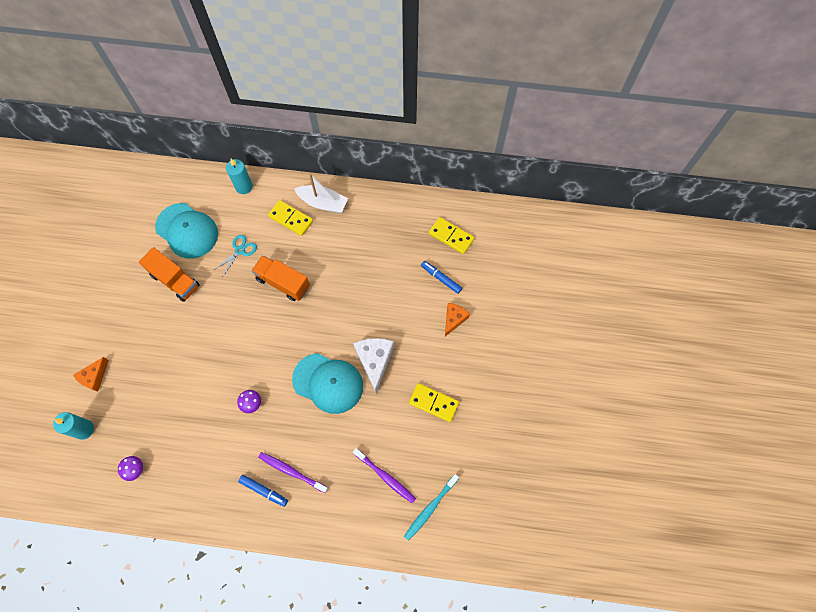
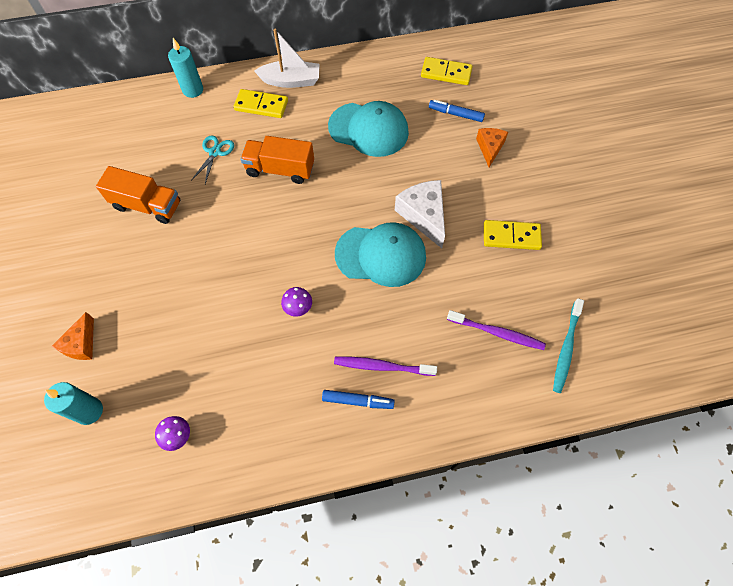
camera: 20 degrees left, 5 degrees down
turquoise cap [155,203,218,259] -> turquoise cap moved to [328,101,409,157]

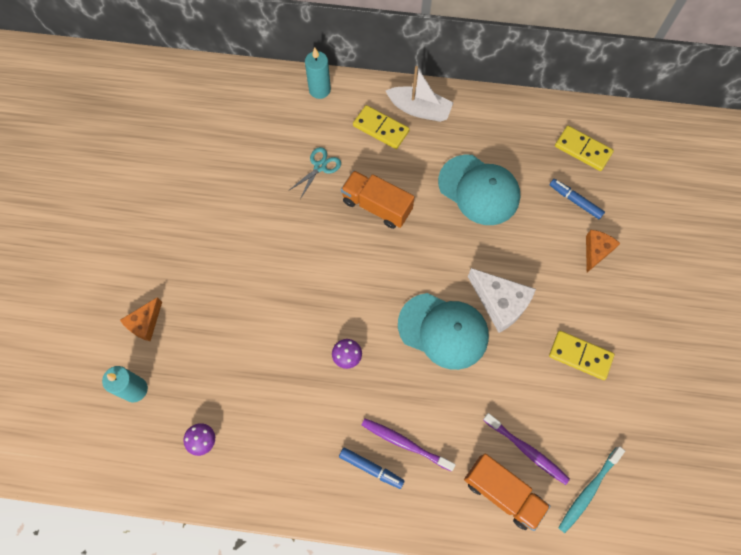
camera: 20 degrees right, 5 degrees up
orange truck [96,166,180,224] -> orange truck moved to [464,453,550,531]
white cheese [395,180,445,248] -> white cheese turned 135 degrees clockwise [468,268,536,333]

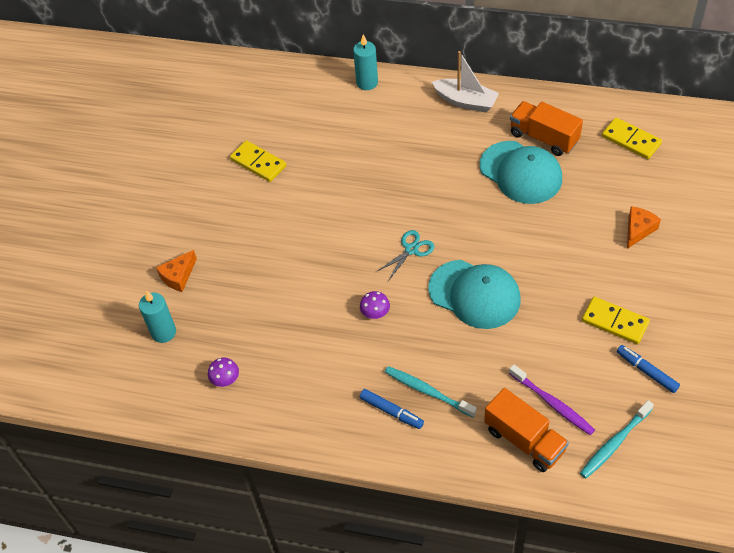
camera: 10 degrees right, 15 degrees down
turquoise scissors [288,147,341,199] -> turquoise scissors moved to [376,230,434,280]
orange truck [341,170,414,229] -> orange truck moved to [510,101,583,156]
yellow domino [353,105,410,149] -> yellow domino moved to [230,140,286,182]
purple toothbrush [362,418,456,471] -> turquoise toothbrush [385,366,477,417]
white cheese [468,268,536,333] -> none
blue marker [549,179,605,219] -> blue marker moved to [617,345,680,393]

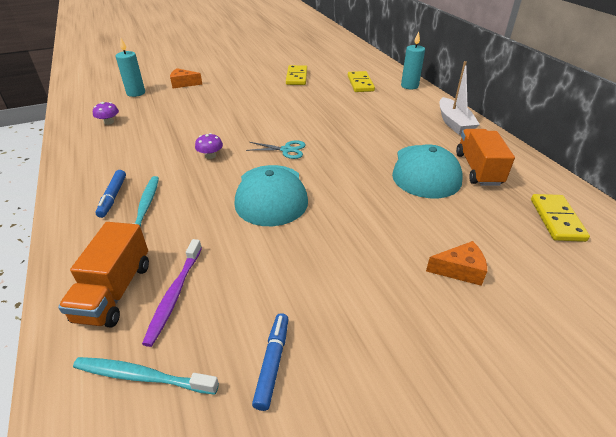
camera: 50 degrees right, 15 degrees down
yellow domino [582,297,650,344] -> yellow domino moved to [348,71,375,92]

